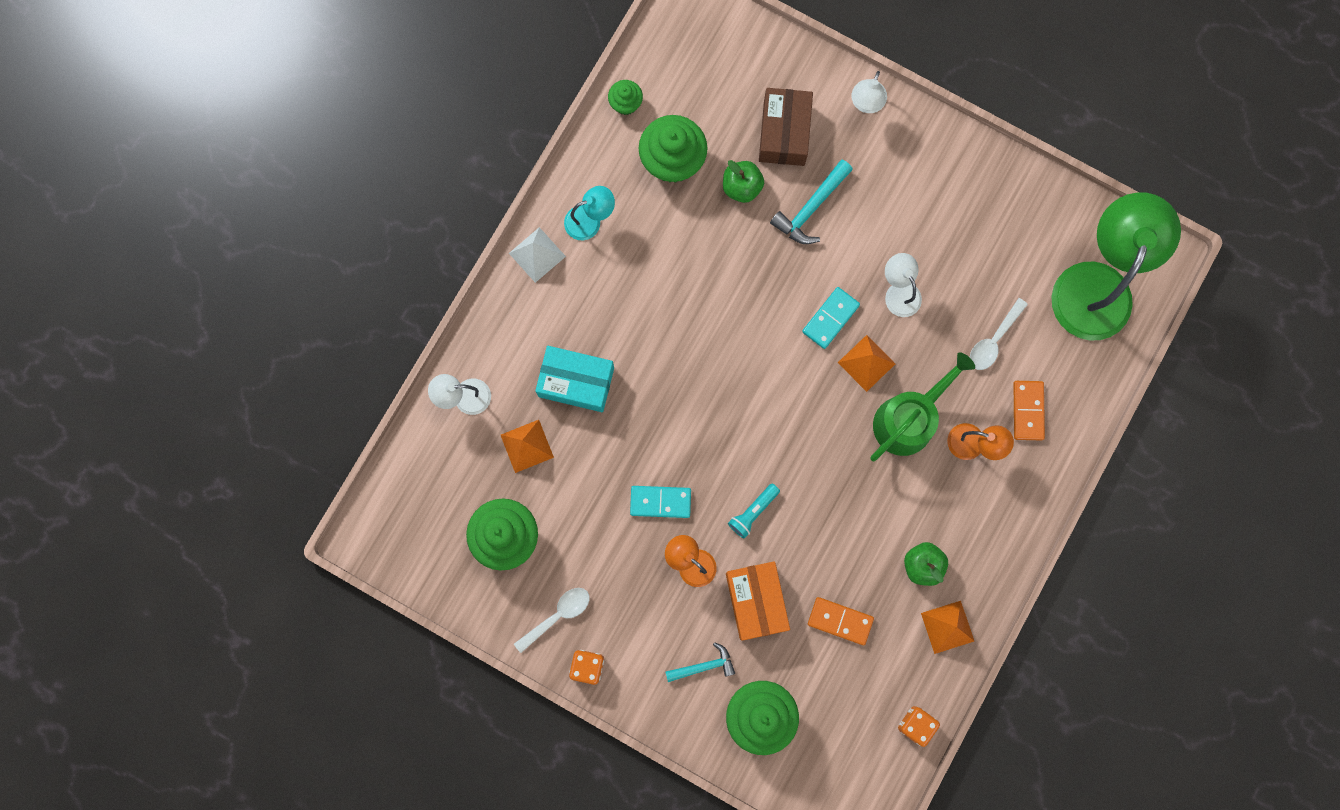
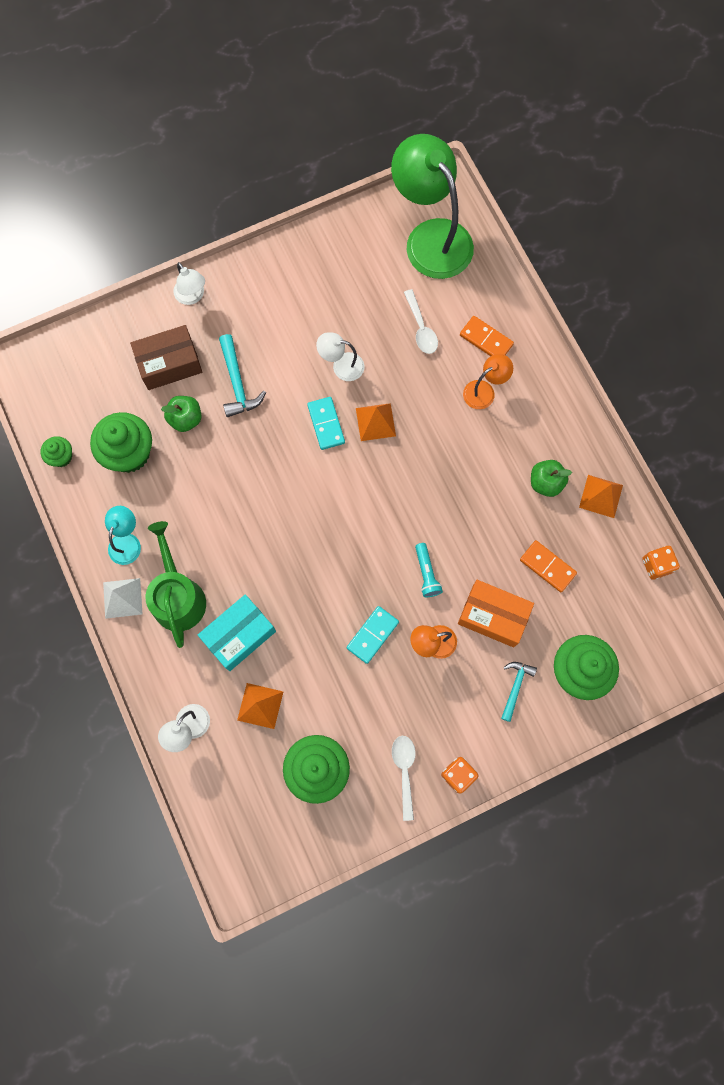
camera: 55 degrees left, 5 degrees down
brown box [759,88,813,166] -> brown box turned 60 degrees counterclockwise [130,325,202,390]
orange domino [808,597,874,645] -> orange domino turned 75 degrees clockwise [520,540,577,592]
green watering can [871,352,975,461] -> green watering can moved to [145,521,206,648]

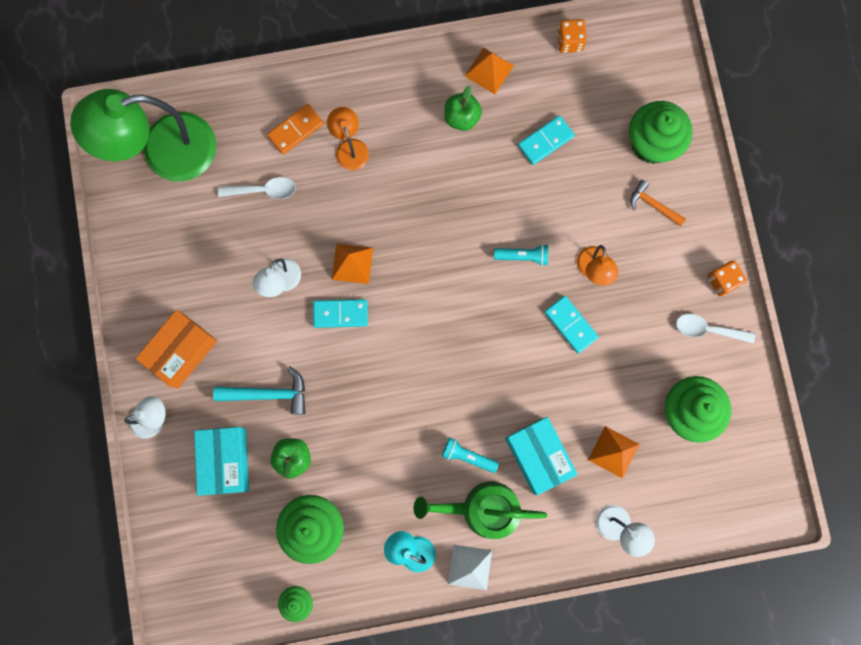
camera: 75 degrees left, 5 degrees up
brown box [130,325,202,390] -> turquoise box [194,427,249,496]
orange box [458,580,534,647] -> orange box moved to [135,310,217,389]
turquoise hammer [501,662,537,722] -> orange hammer [630,180,686,226]
orange domino [520,540,577,592] -> turquoise domino [518,115,575,165]
none -> turquoise flashlight [442,437,499,473]

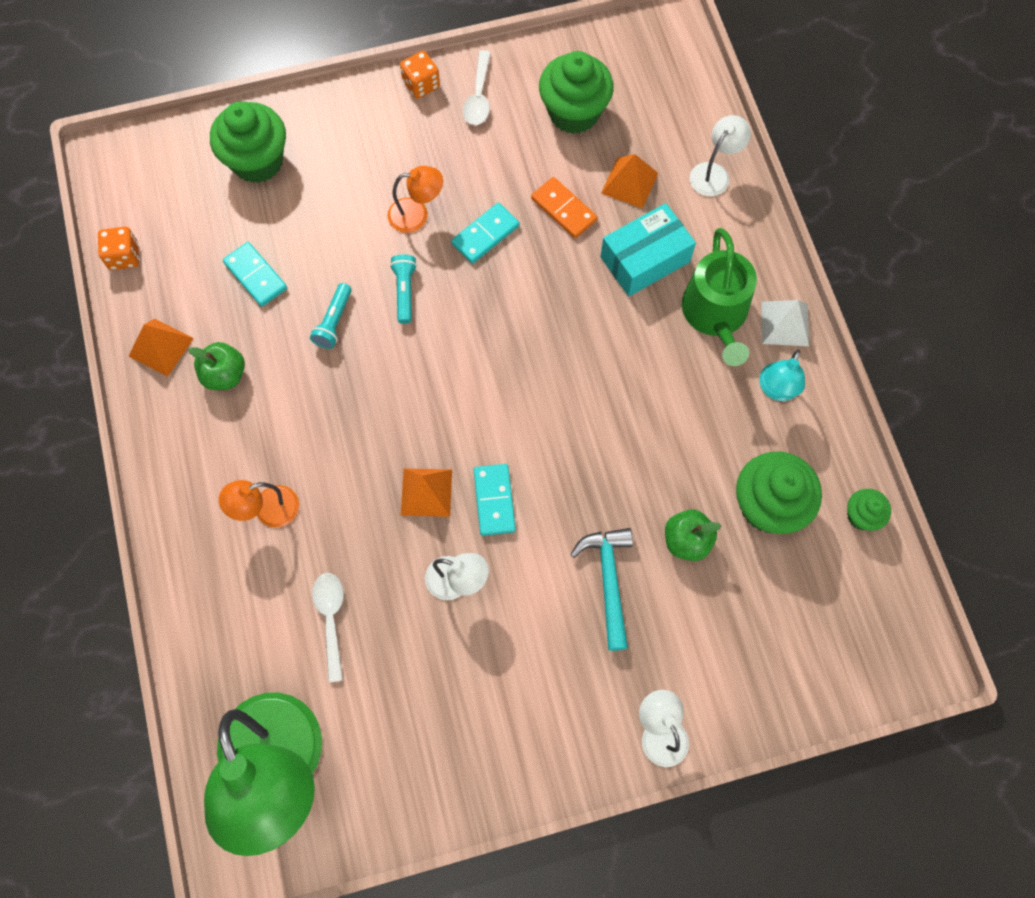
camera: 95 degrees left, 10 degrees down
orange box [135,310,217,389] -> none
turquoise box [194,427,249,496] -> none
orange domino [267,104,324,155] -> orange domino moved to [531,177,597,238]
turquoise flashlight [442,437,499,473] -> turquoise flashlight moved to [310,283,352,349]
orange hammer [630,180,686,226] -> none

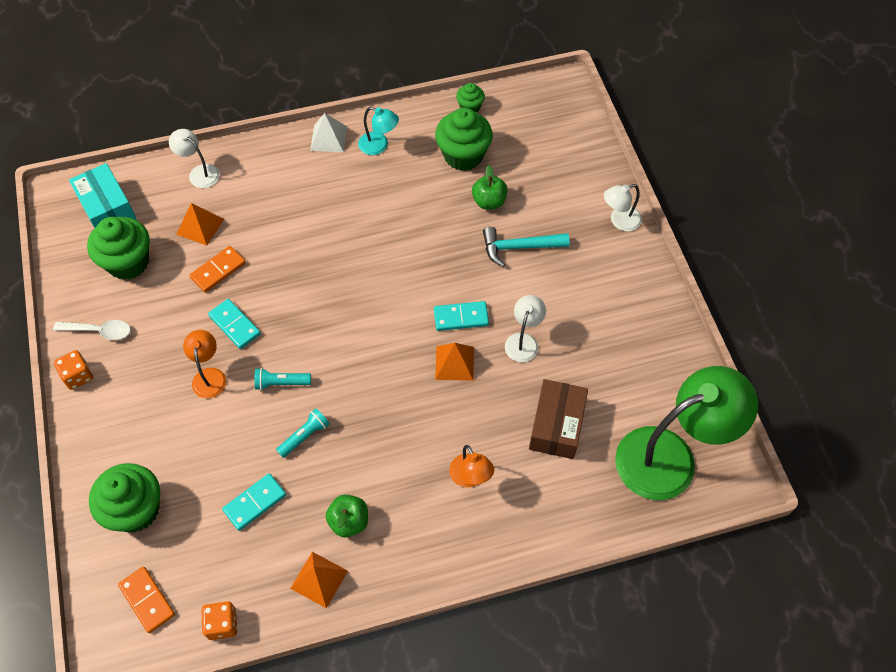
camera: 90 degrees left, 10 degrees down
turquoise flashlight [310,283,352,349] -> turquoise flashlight turned 60 degrees counterclockwise [276,408,330,458]
white spoon [312,573,344,682] -> brown box [529,379,588,459]
turquoise box [600,203,696,296] -> turquoise box moved to [69,163,137,228]
green watering can [682,228,757,366] -> none
none -> orange domino [118,567,175,633]

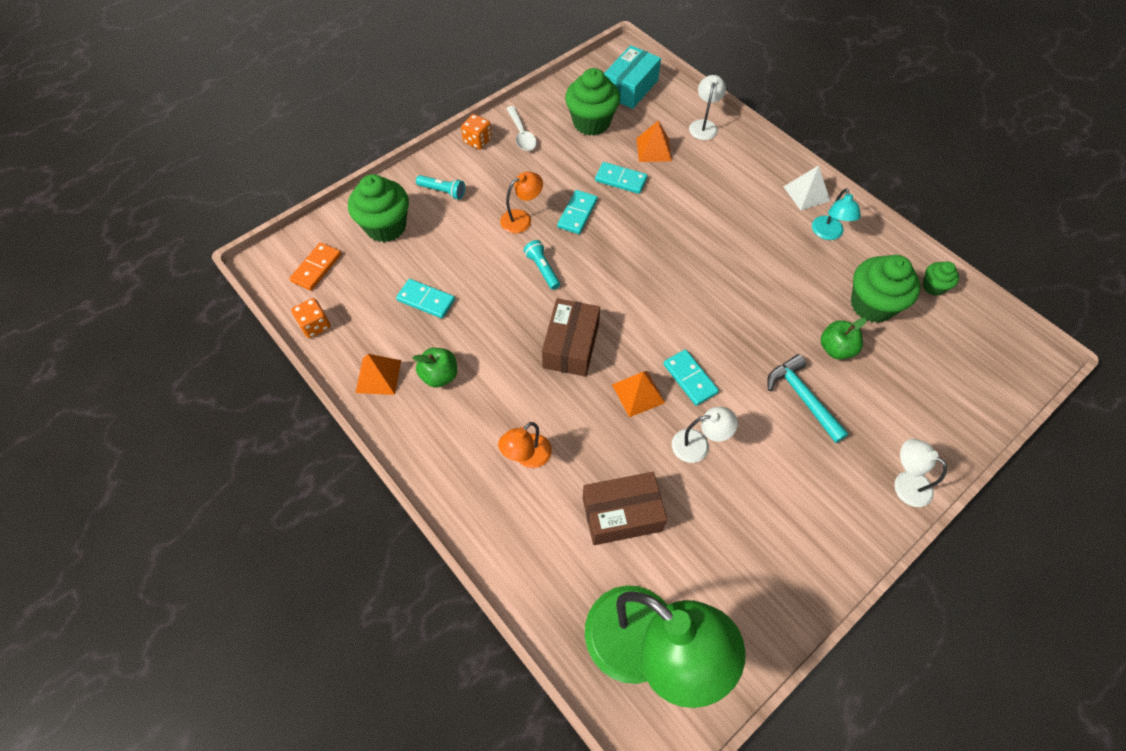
camera: 65 degrees right, 0 degrees up
orange domino [189,246,246,293] -> turquoise domino [595,162,648,194]
turquoise flashlight [276,408,330,458] -> turquoise flashlight moved to [416,175,465,200]
none -> brown box [542,298,600,377]

